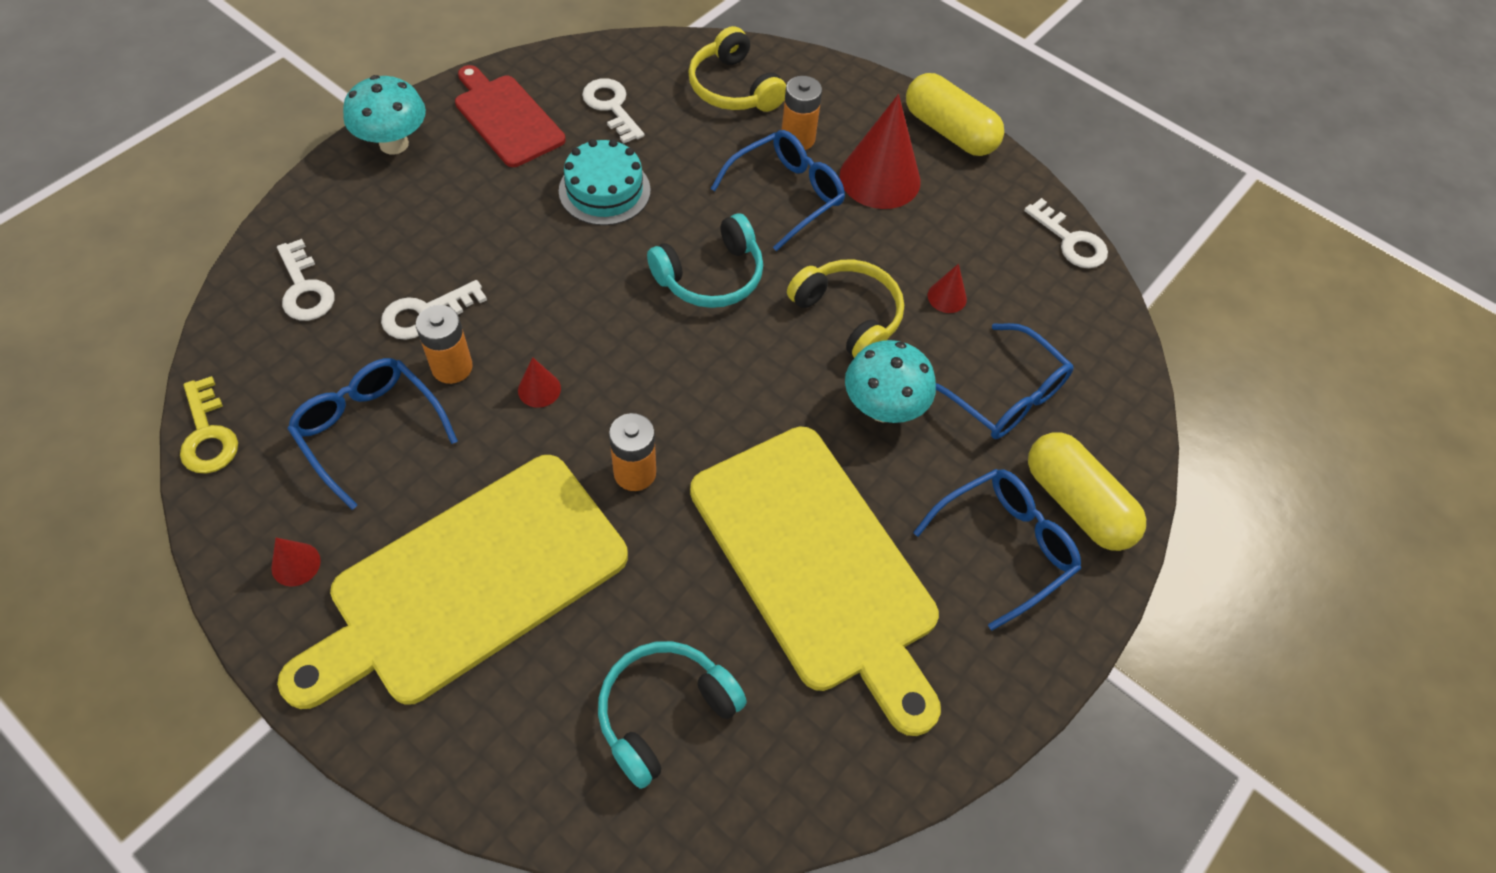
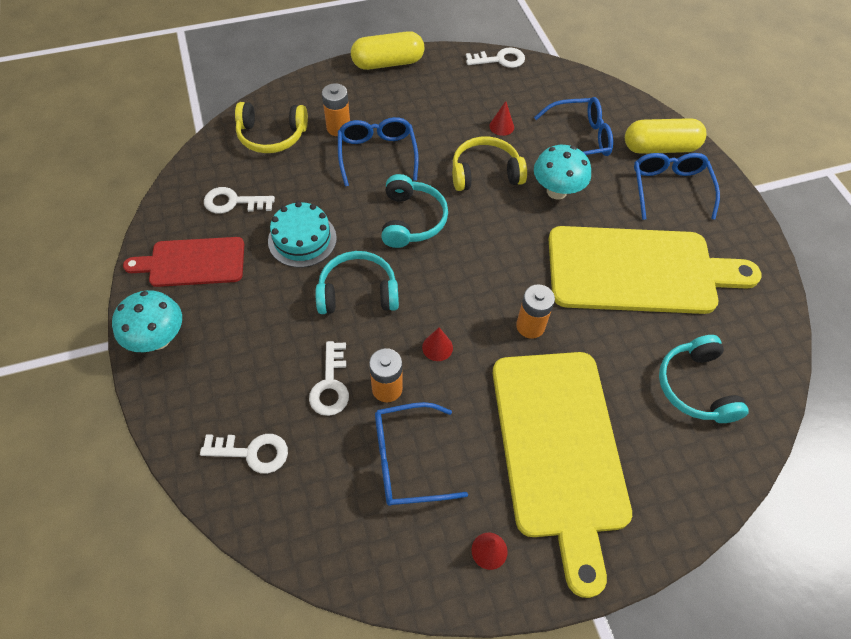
camera: 55 degrees left, 0 degrees up
yellow key [180,376,238,474] -> none
red cone [840,94,921,209] -> none
none -> turquoise headphones [315,251,399,314]

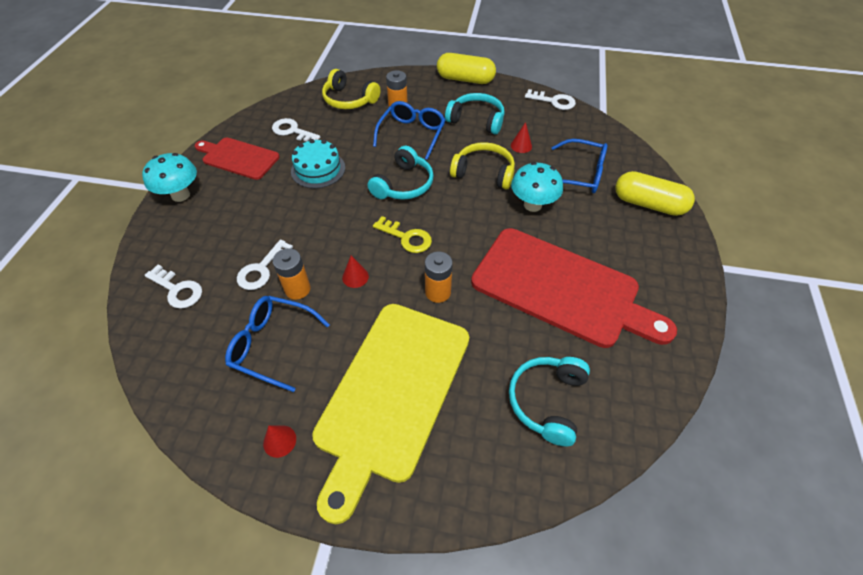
camera: 30 degrees right, 5 degrees down
turquoise headphones [315,251,399,314] -> turquoise headphones moved to [445,93,505,135]
yellow cutting board [548,226,761,314] -> red cutting board [471,228,677,348]
blue glasses [634,153,720,220] -> none
none -> yellow key [373,216,432,253]

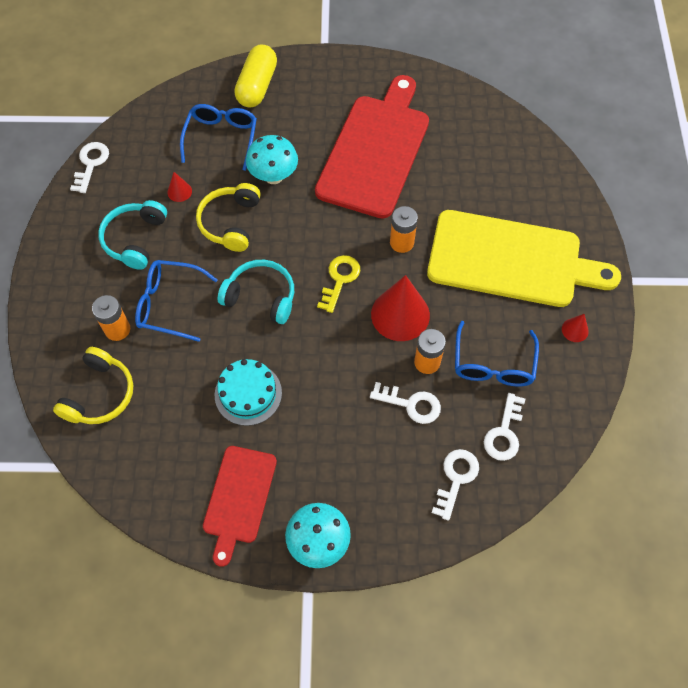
camera: 100 degrees left, 10 degrees up
white key [272,118,320,142] -> white key moved to [484,393,525,461]
red cone [342,255,369,288] -> red cone [371,275,430,341], size x2.22
yellow capsule [437,53,496,84] -> none
turquoise headphones [509,357,590,446] -> none

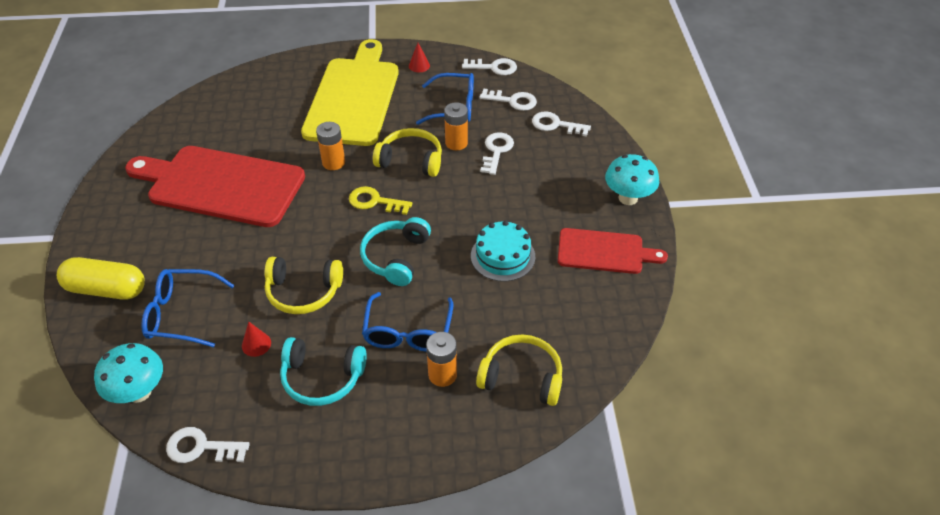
camera: 95 degrees left, 15 degrees down
turquoise mushroom [246,135,298,184] -> turquoise mushroom moved to [94,343,163,403]
red cone [371,275,430,341] -> yellow headphones [373,128,442,177]
none -> white key [462,58,517,75]

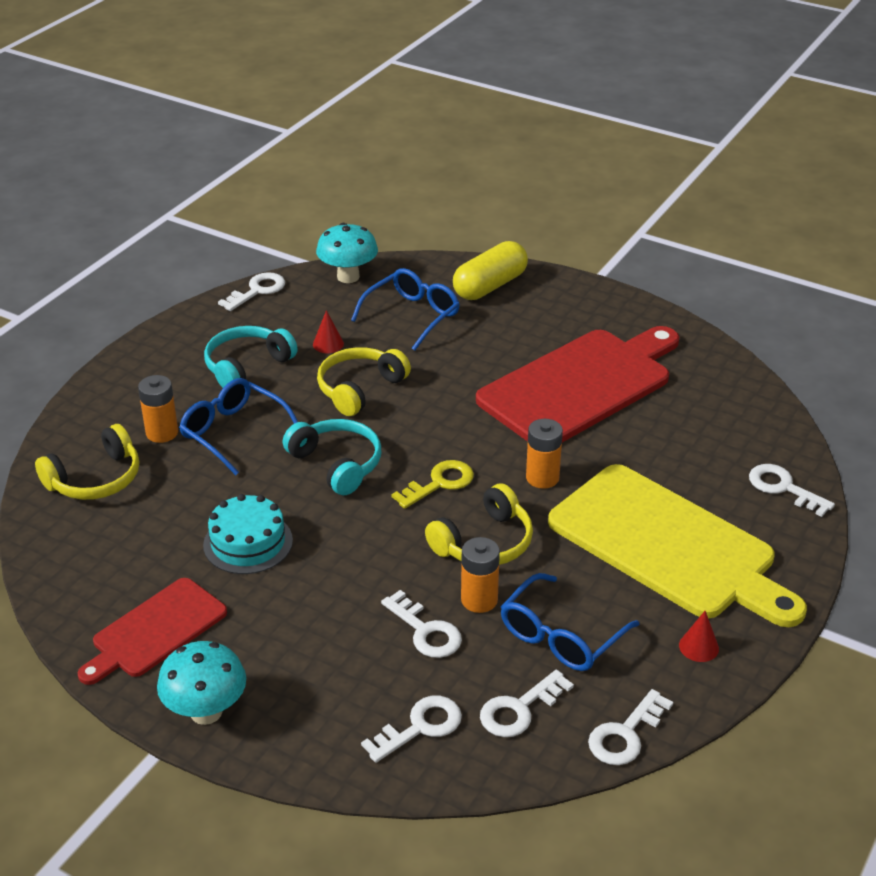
camera: 125 degrees right, 10 degrees down
none -> white key [749,464,835,517]

